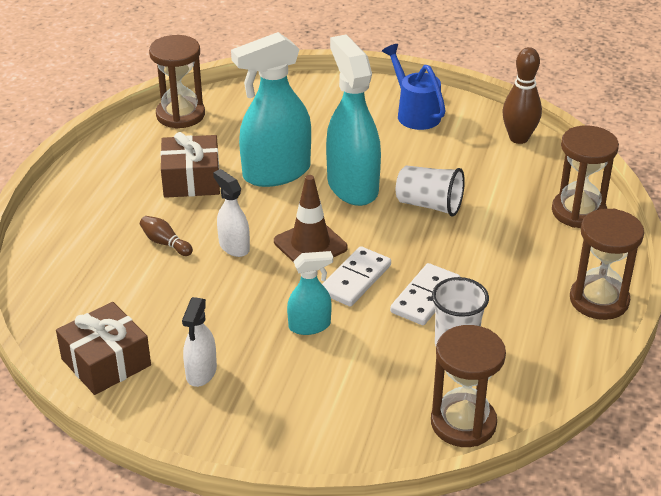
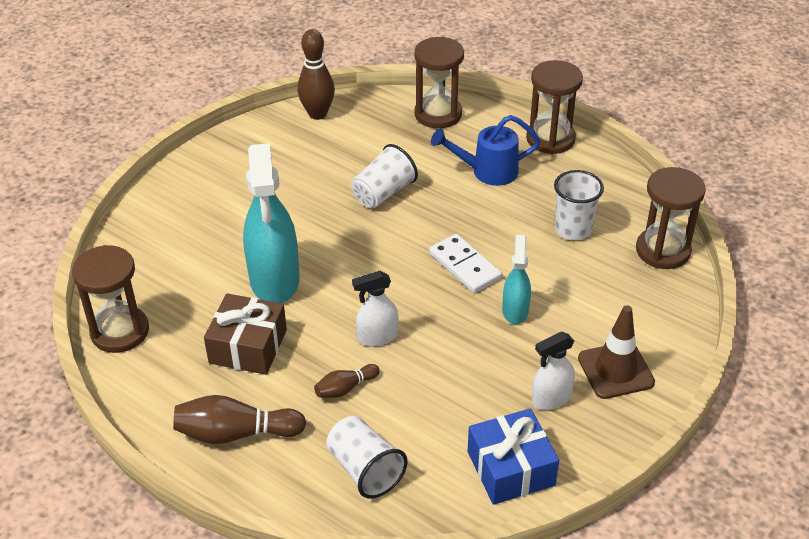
camera: 70 degrees left, 5 degrees up
brown gift [56,302,151,395] -> blue gift [468,408,559,505]
white spray bottle [182,297,217,387] -> white spray bottle turned 120 degrees clockwise [532,332,575,410]
brown traffic cone [274,175,348,263] -> brown traffic cone moved to [578,305,655,399]
turquoise spray bottle [326,35,381,206] -> none
blue watering can [382,44,446,130] -> blue watering can moved to [431,115,540,186]
white domino [390,263,460,325] -> none
none -> brown bowling pin [173,395,306,444]
none -> white cup [326,416,408,499]

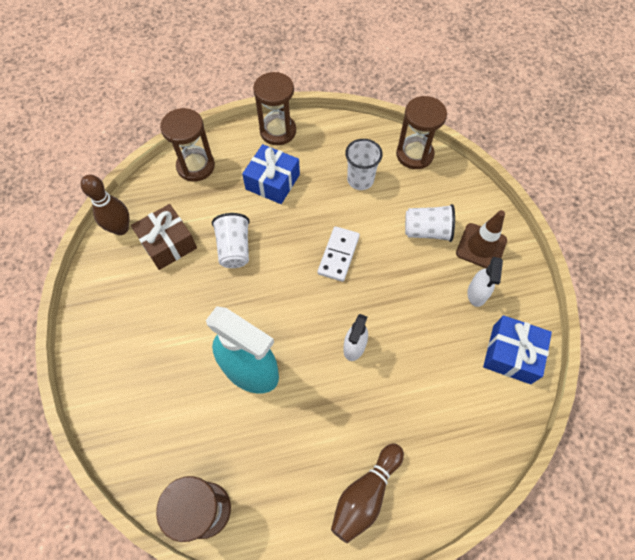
camera: 50 degrees left, 20 degrees up
brown gift [204,293,287,375] -> brown gift moved to [131,204,197,270]
brown bowling pin [314,364,380,398] -> none
white cup [326,416,408,499] -> white cup moved to [405,204,455,242]
white domino [429,234,502,293] -> white domino turned 75 degrees counterclockwise [318,226,360,282]
blue watering can [431,115,540,186] -> blue gift [242,144,300,204]
turquoise spray bottle [502,235,531,324] -> none

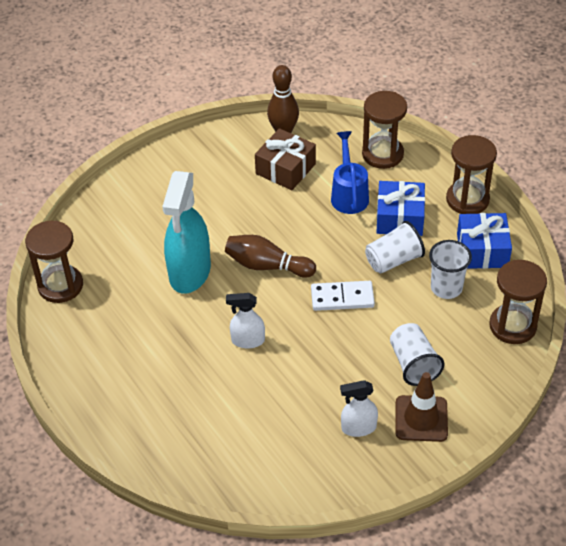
camera: 70 degrees right, 15 degrees down
white cup [212,213,250,268] -> white cup moved to [365,221,425,274]
brown bowling pin [331,443,404,543] -> brown bowling pin moved to [225,235,316,278]
blue gift [483,315,552,384] -> blue gift moved to [457,213,512,269]
none -> blue watering can [331,131,369,214]

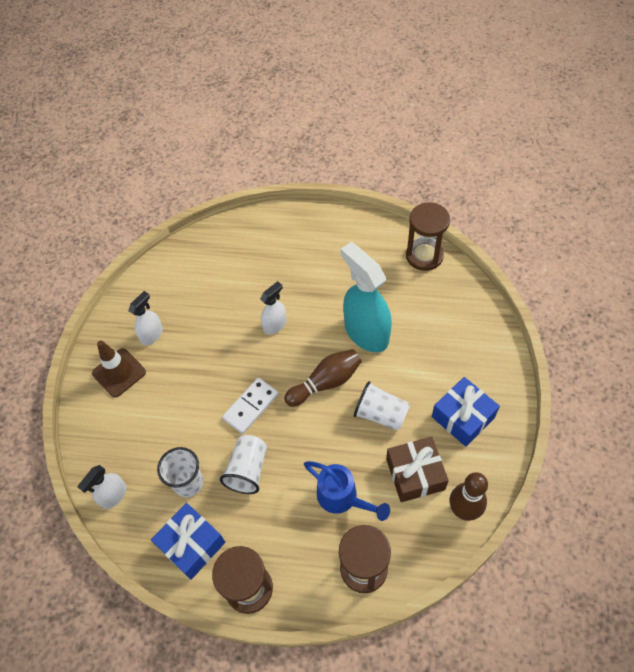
camera: 135 degrees right, 10 degrees up
blue gift [376,181,425,236] -> blue gift moved to [432,377,500,447]
white cup [390,323,445,386] -> white cup moved to [354,381,410,430]
brown hourglass [489,260,547,344] -> white spray bottle [78,465,126,509]

